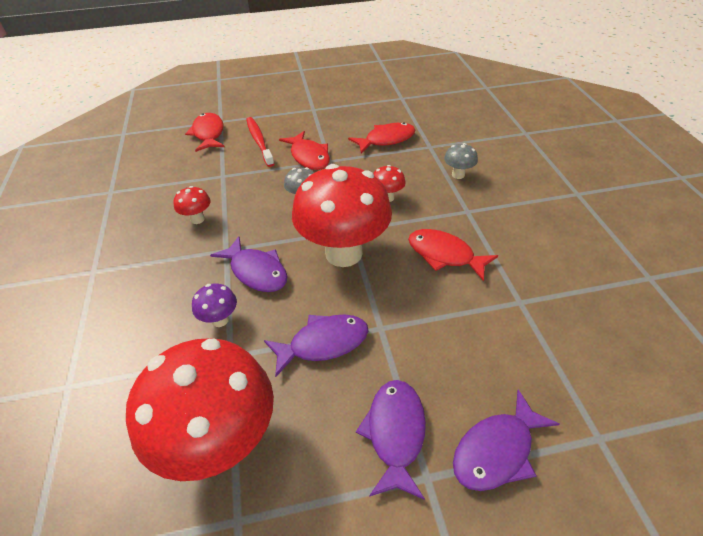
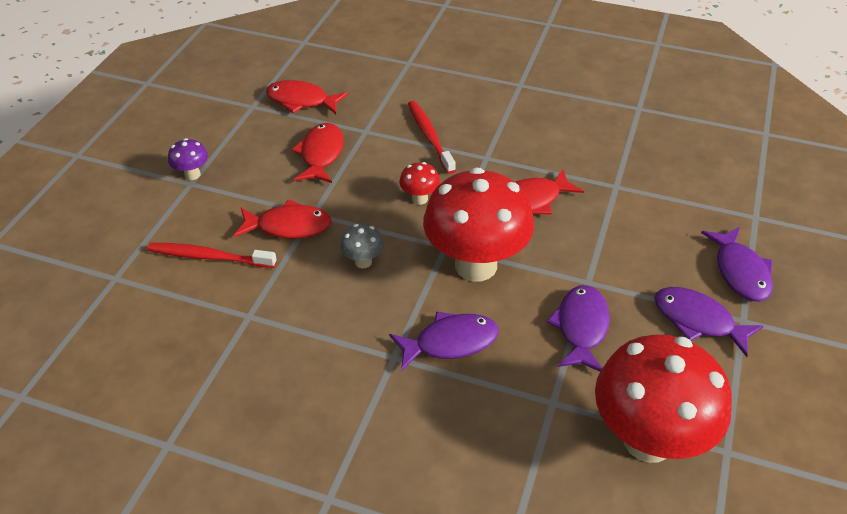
camera: 60 degrees left, 0 degrees up
red mushroom [174,186,210,224] -> none
red fish [185,113,225,152] -> red fish moved to [266,80,348,114]
purple mushroom [192,284,237,327] -> purple mushroom moved to [168,138,208,180]
grey mushroom [444,143,478,179] -> red toothbrush [408,101,456,174]

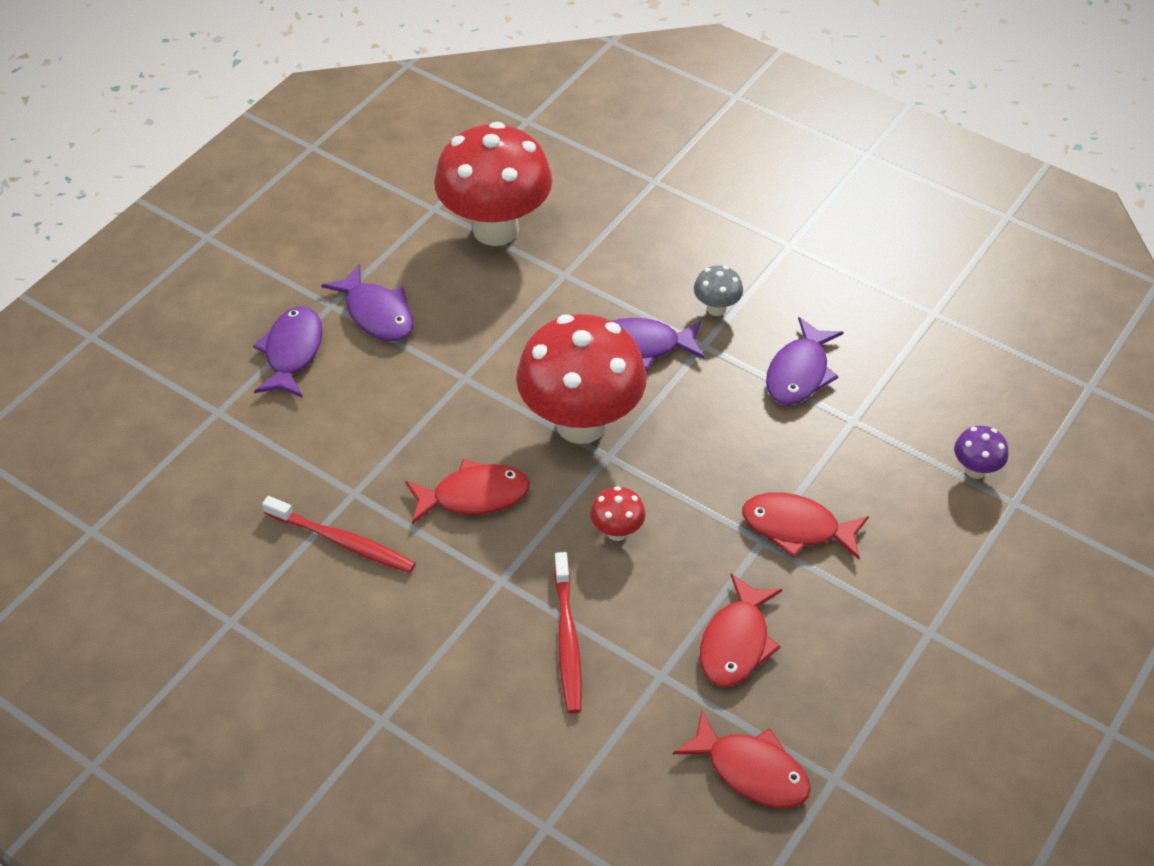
camera: 165 degrees left, 5 degrees up
red toothbrush [148,243,277,268] -> red toothbrush moved to [262,496,416,573]
purple mushroom [168,138,208,180] -> purple mushroom moved to [954,426,1008,479]
grey mushroom [340,224,384,268] -> grey mushroom moved to [694,265,743,316]
purple fish [547,285,610,372] -> purple fish moved to [766,317,844,405]

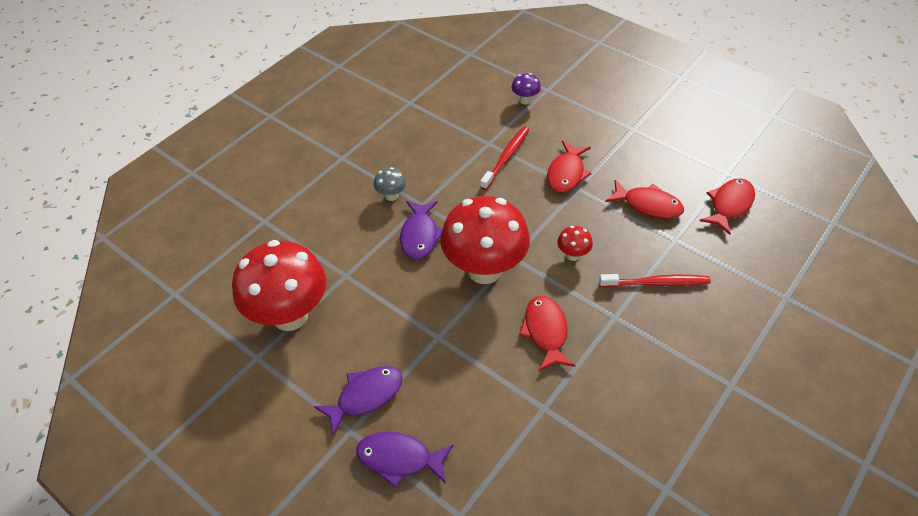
camera: 85 degrees left, 0 degrees up
red toothbrush [262,496,416,573] -> red toothbrush moved to [480,126,529,190]
purple fish [766,317,844,405] -> none

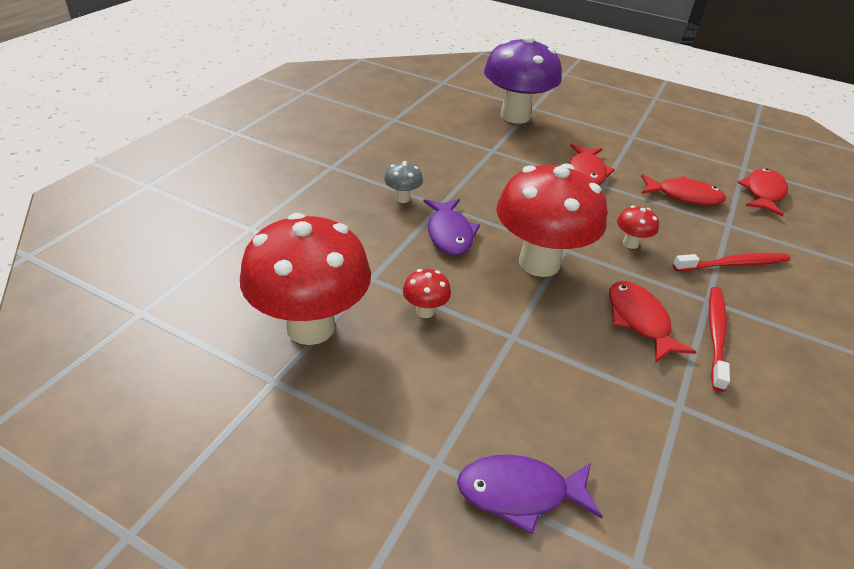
camera: 15 degrees left, 10 degrees down
purple fish [314,366,402,436] -> none
red toothbrush [480,126,529,190] -> red toothbrush moved to [709,287,730,392]
purple mushroom [511,73,541,105] -> purple mushroom [484,35,562,124], size x2.43
none -> red mushroom [403,269,451,318]

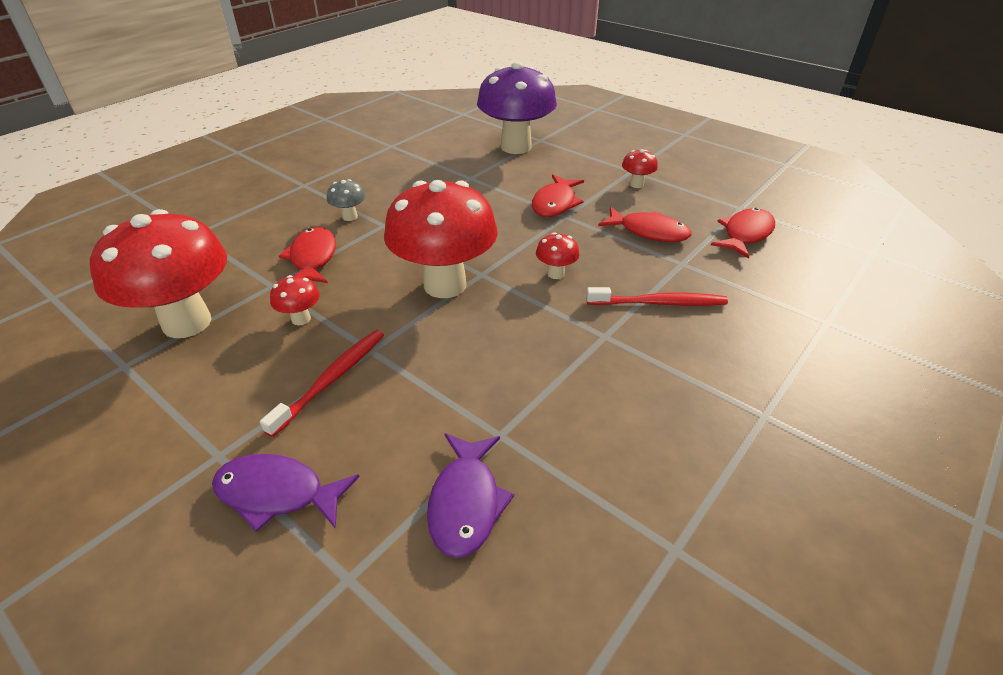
camera: 15 degrees right, 0 degrees up
purple fish [423,199,480,255] -> purple fish moved to [427,433,514,558]
red fish [609,281,696,363] -> red fish moved to [279,227,336,283]
red toothbrush [709,287,730,392] -> red toothbrush moved to [260,330,384,437]
none -> red mushroom [622,149,658,188]

